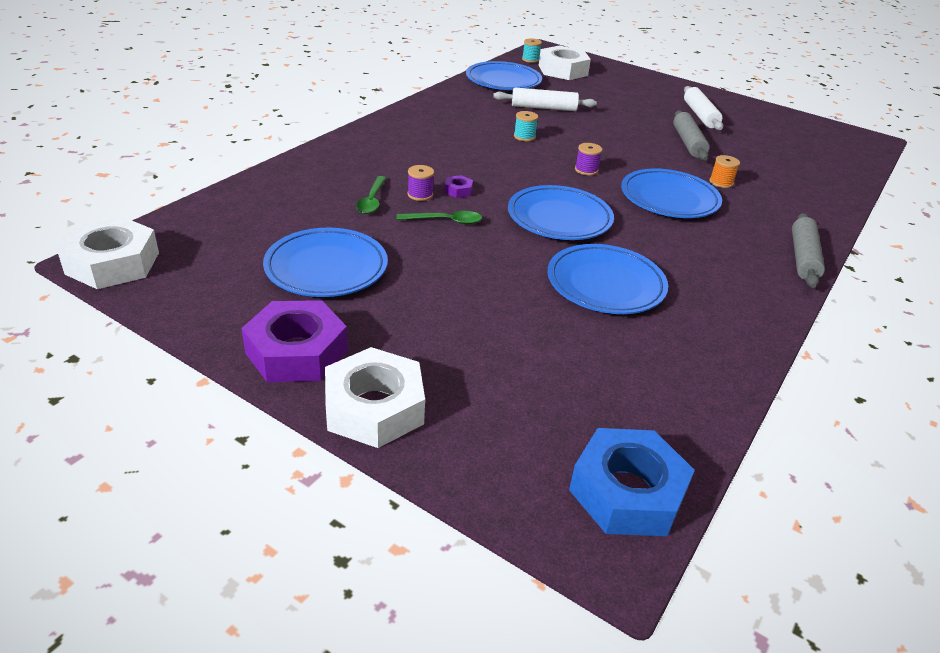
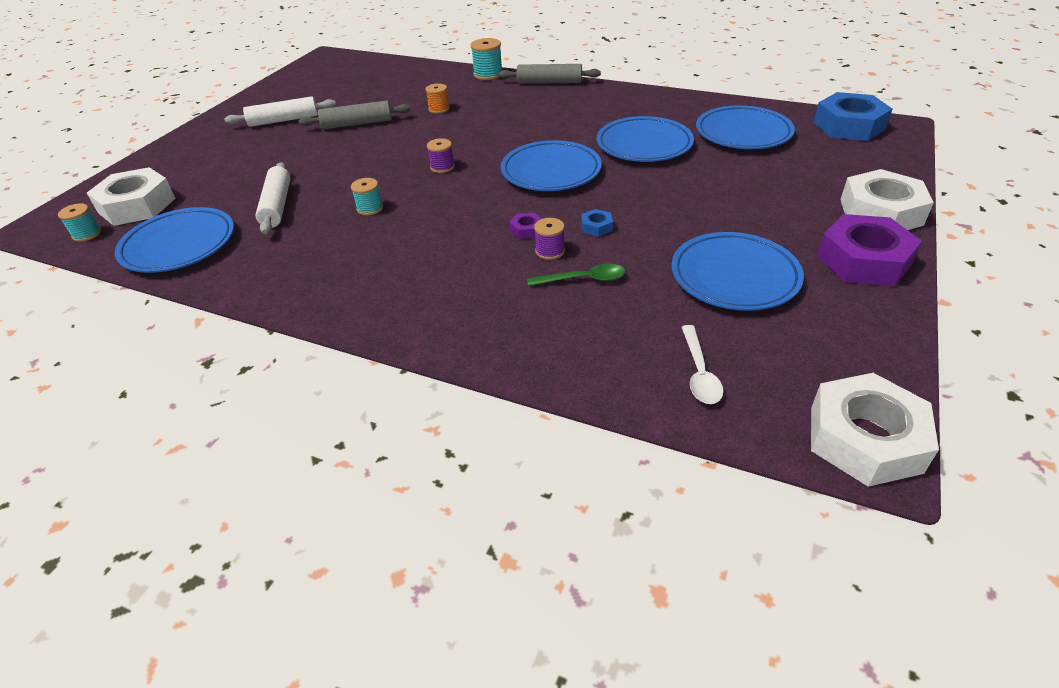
camera: 95 degrees left, 5 degrees up
green spoon [396,211,482,225] -> blue nut [581,209,613,237]
blue plate [621,169,722,218] -> blue plate moved to [696,105,795,149]
none -> turquoise spool [470,38,503,80]
none -> white spoon [682,325,724,404]

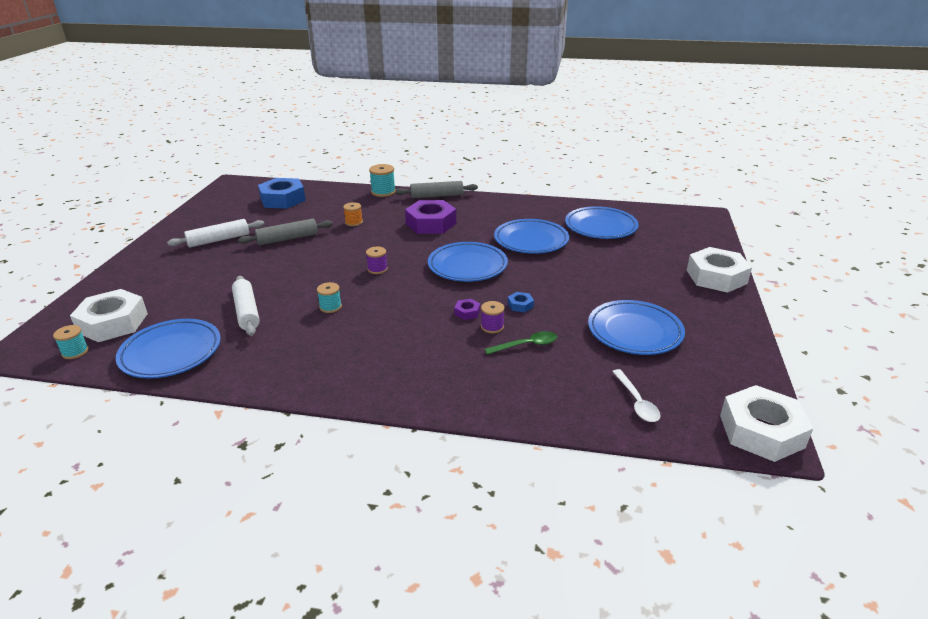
camera: 15 degrees left, 10 degrees down
blue nut [813,92,892,141] -> blue nut moved to [258,178,306,209]
purple nut [817,214,922,286] -> purple nut moved to [405,200,456,234]

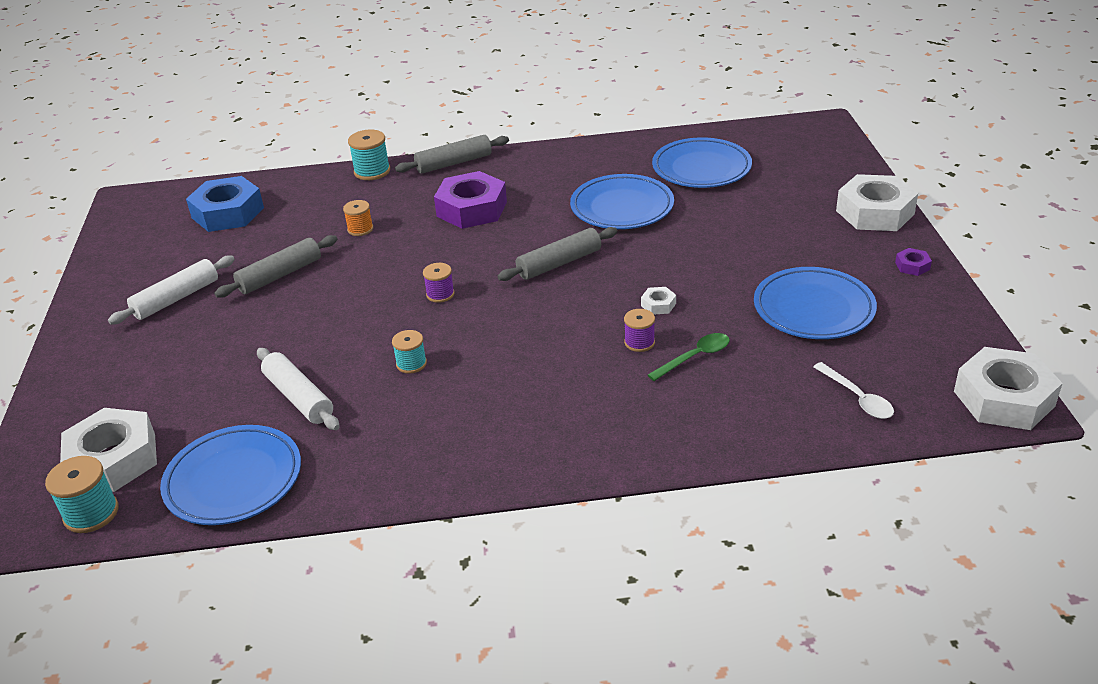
camera: 15 degrees left, 5 degrees up
turquoise spool [53,325,89,359] -> turquoise spool [45,456,119,533], size x1.52
blue plate [428,242,508,282] -> grey rolling pin [497,227,617,281]
purple nut [454,299,480,320] -> purple nut moved to [895,248,932,276]
blue nut [508,292,534,313] -> white nut [641,287,676,314]

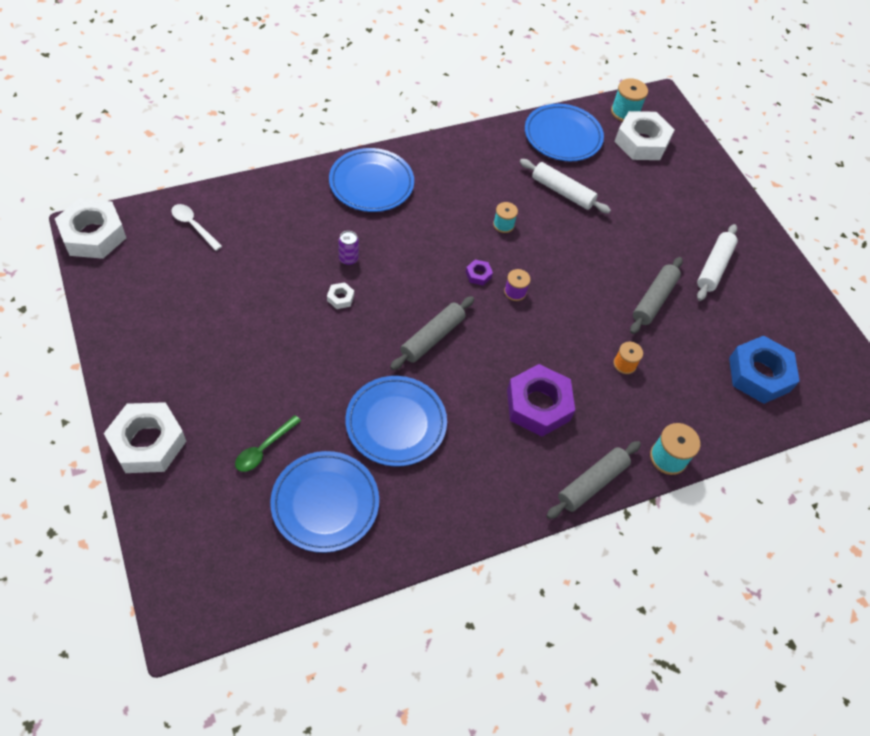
camera: 155 degrees right, 20 degrees up
purple spool [624,309,655,352] -> purple can [338,231,359,265]
green spoon [648,333,730,381] -> green spoon moved to [235,415,301,472]
blue plate [754,267,877,339] -> blue plate moved to [329,148,414,212]
purple nut [895,248,932,276] -> purple nut moved to [466,260,493,285]

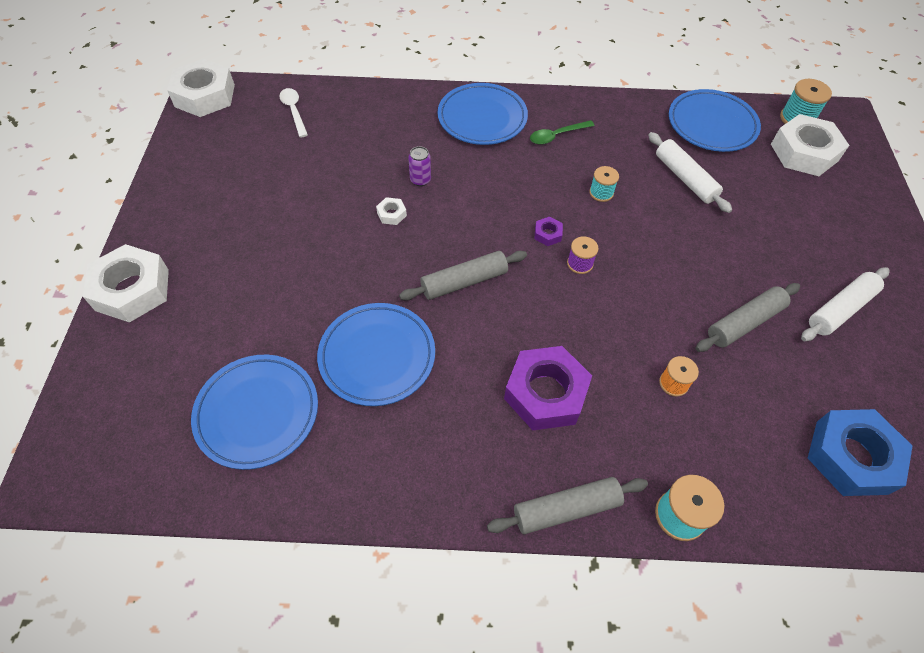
camera: 30 degrees right, 0 degrees up
green spoon [235,415,301,472] -> green spoon moved to [530,120,595,145]

